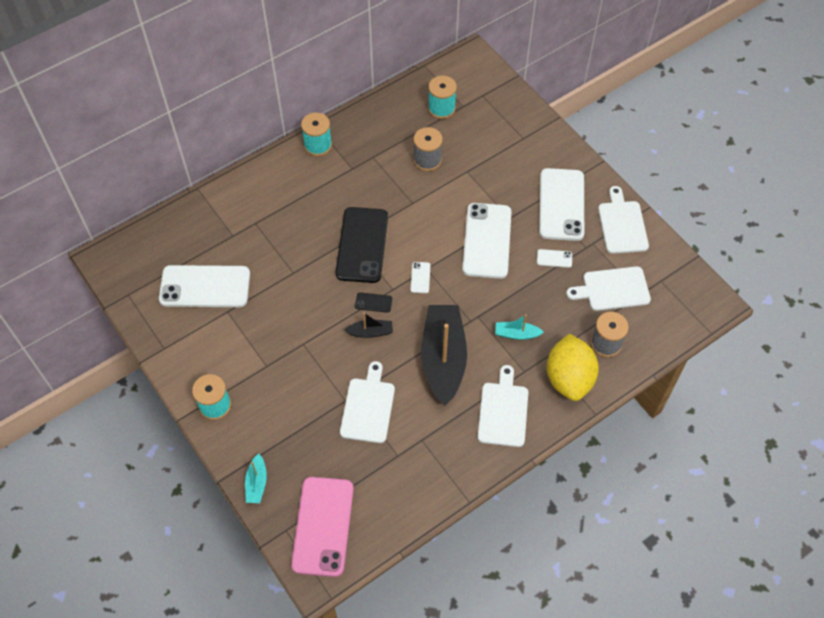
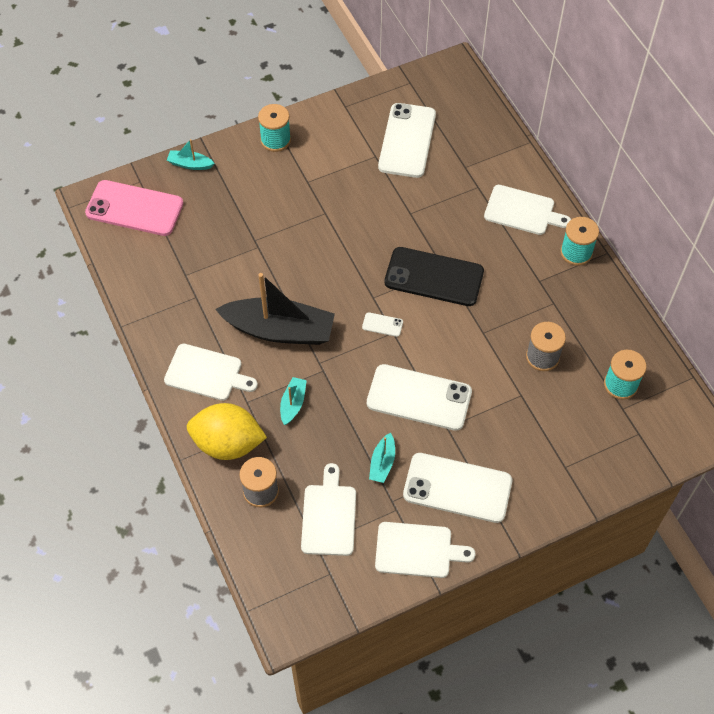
camera: 100 degrees right, 0 degrees up
white cutting board [340,361,395,443] -> white cutting board moved to [484,185,571,235]
black boat [344,313,393,338] -> none
black phone [355,292,392,313] -> none
white phone [537,249,572,268] -> turquoise boat [369,433,395,483]

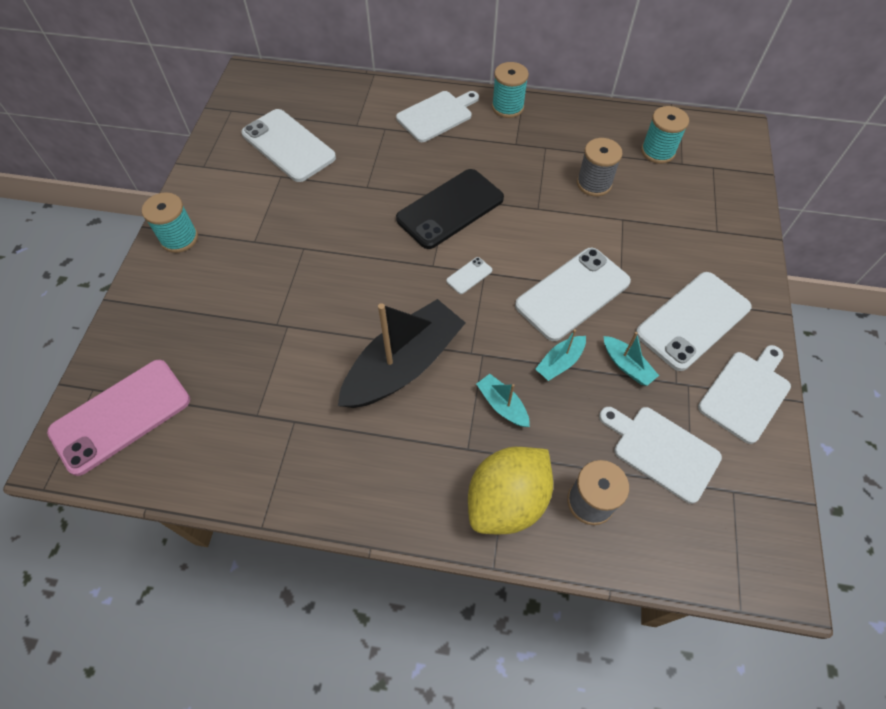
camera: 55 degrees left, 0 degrees up
white cutting board [164,344,258,401] -> none
turquoise boat [167,139,215,170] -> turquoise boat moved to [536,329,586,381]

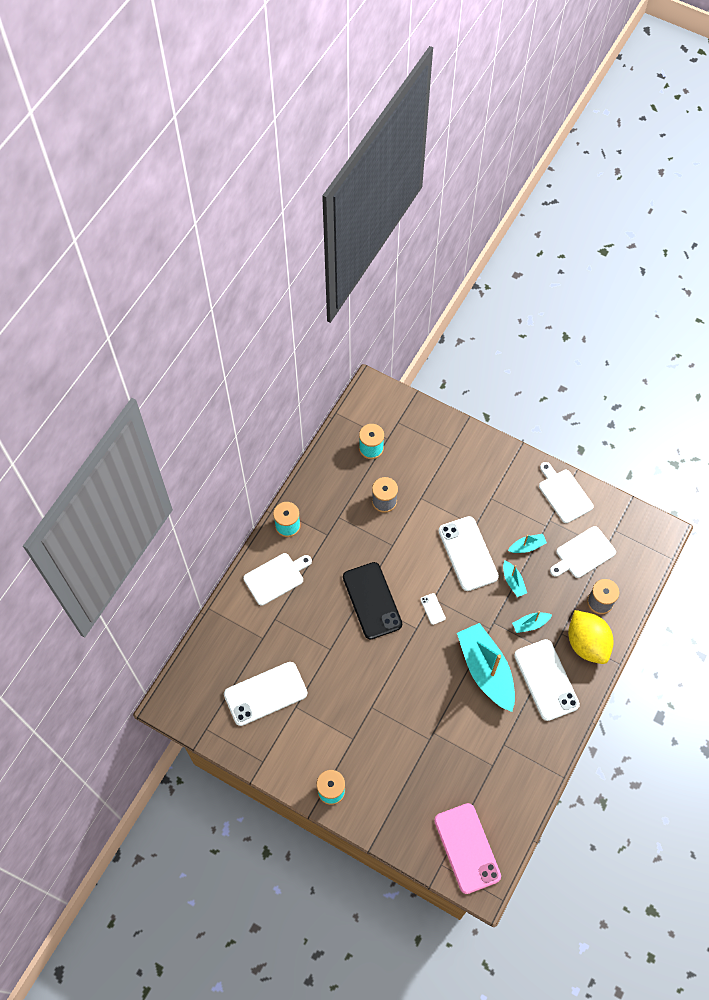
camera: 70 degrees left, 5 degrees up
black boat [338,299,466,408] -> turquoise boat [457,623,515,712]
white cutting board [396,91,479,142] -> white cutting board turned 75 degrees clockwise [243,553,312,606]
white phone [636,272,751,371] -> white phone moved to [514,639,580,721]

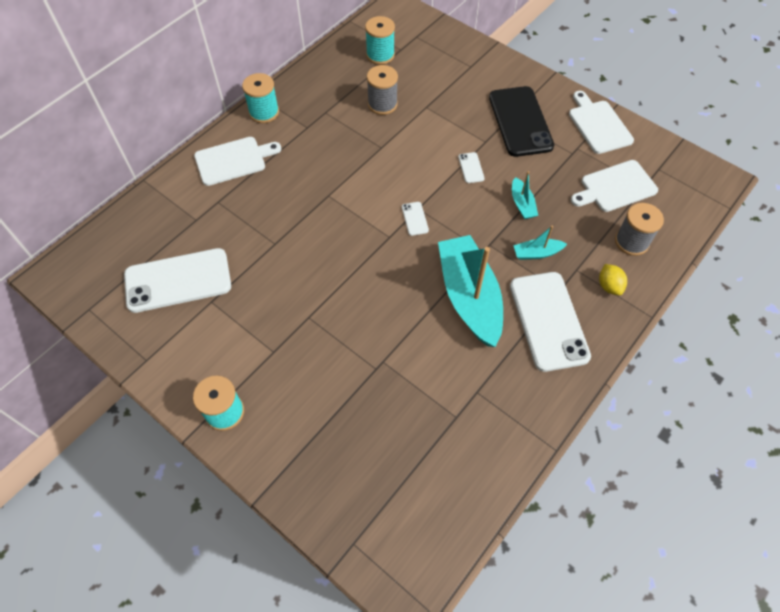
camera: 10 degrees right, 5 degrees down
black phone [343,562,402,639] -> black phone moved to [489,86,554,157]
pink phone [434,803,501,894] -> none
white phone [439,516,499,591] -> white phone [458,152,485,183], size x0.40
turquoise boat [508,534,547,553] -> none
yellow lemon [568,610,614,664] -> yellow lemon [599,264,627,295], size x0.46

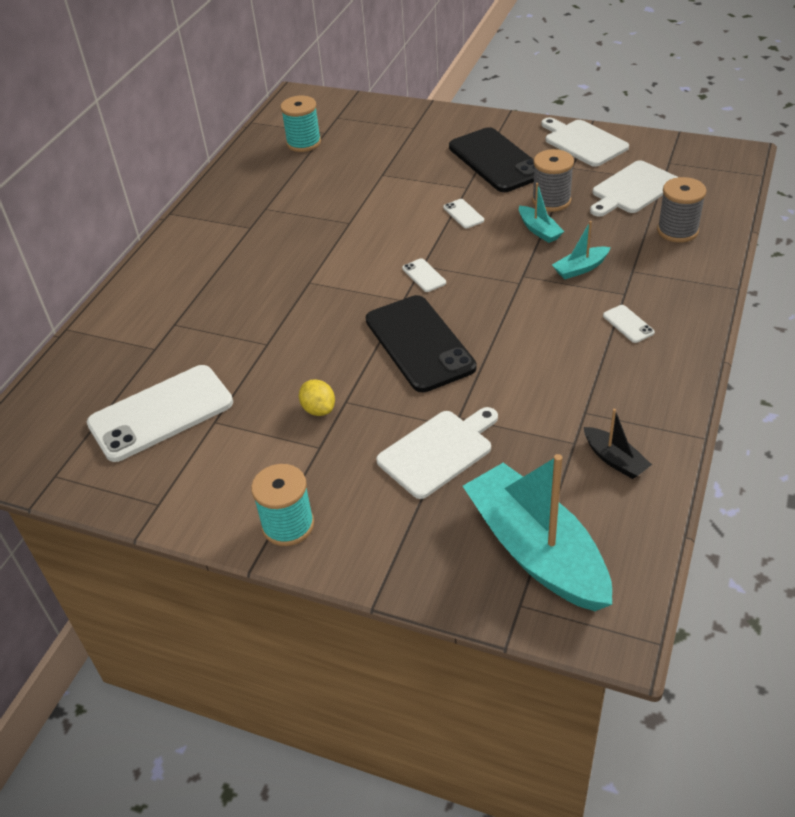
camera: 15 degrees left, 15 degrees down
white cutting board [194,137,281,186] -> white cutting board moved to [376,407,498,499]
turquoise spool [242,73,279,123] -> none
grey spool [367,65,398,115] -> grey spool moved to [532,149,574,212]
turquoise boat [438,235,503,347] -> turquoise boat moved to [463,454,612,611]
white phone [510,272,591,372] -> white phone [603,305,655,343], size x0.40
yellow lemon [599,264,627,295] -> yellow lemon moved to [299,379,335,416]
none -> black phone [366,295,477,392]
none -> black boat [584,409,652,479]

